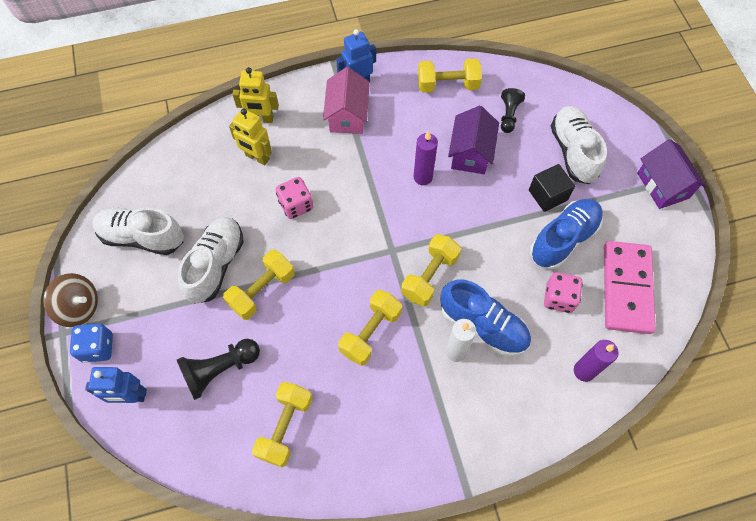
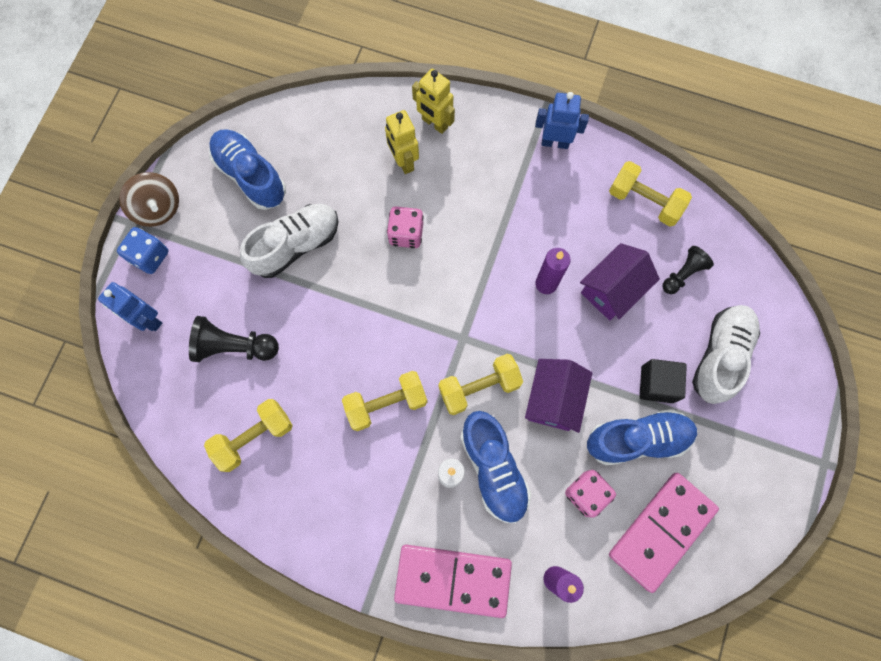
camera: 35 degrees right, 10 degrees up
white shoe [92,208,184,255] -> blue shoe [209,129,286,210]
yellow dumbbell [223,250,295,320] -> none
pink house [323,67,370,134] -> none
purple house [637,139,707,209] -> purple house moved to [525,359,592,433]
none -> pink domino [394,544,512,618]

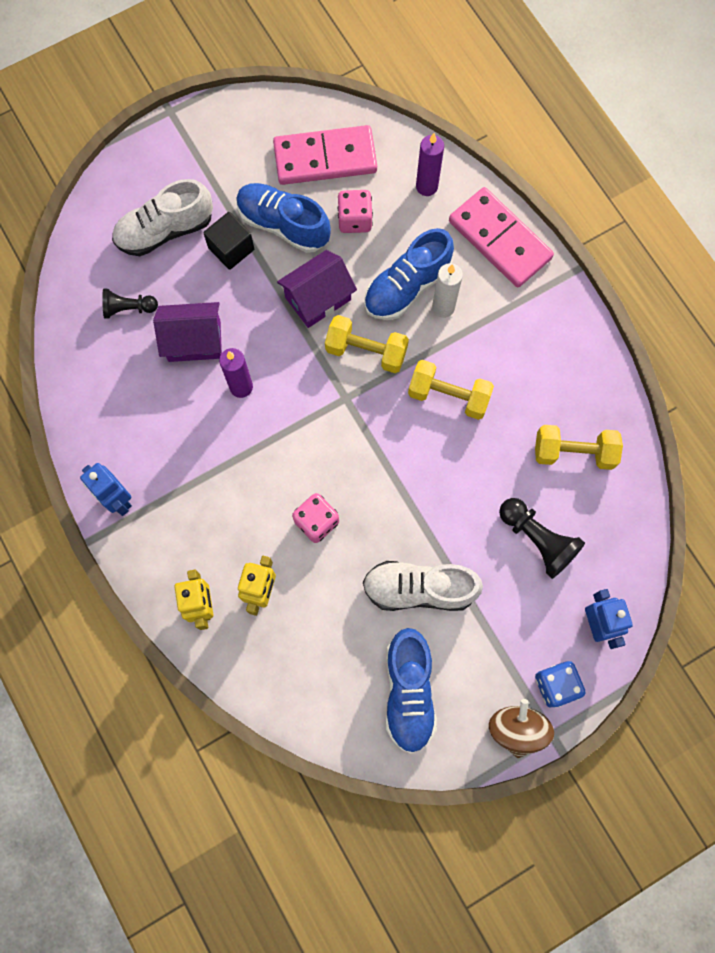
camera: 140 degrees left, 0 degrees up
blue shoe [460,411,531,523] -> blue shoe turned 150 degrees counterclockwise [364,228,454,320]
yellow dumbbell [609,161,692,226] -> none

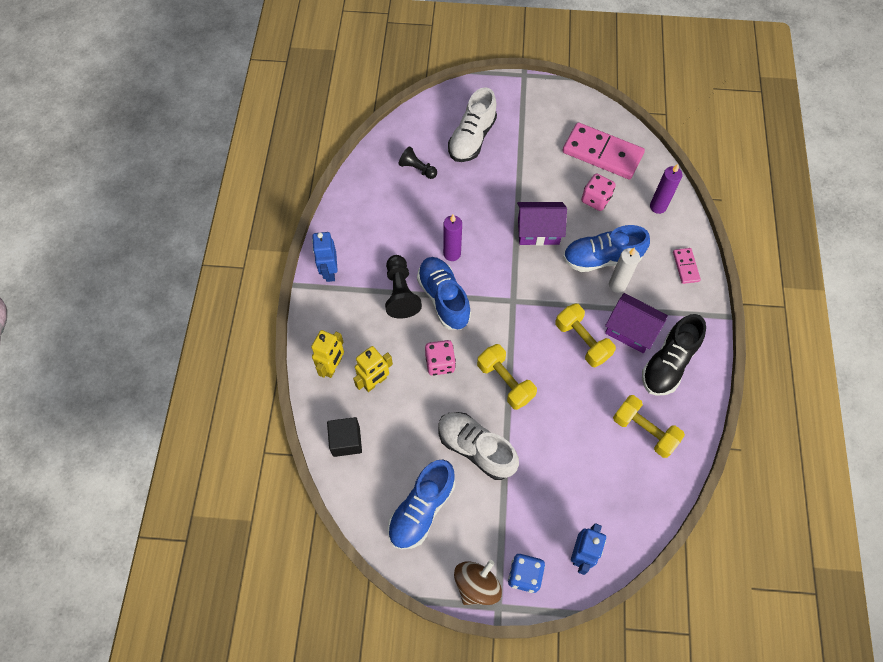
camera: 35 degrees right, 10 degrees down
white shoe [112,179,213,256] -> white shoe turned 75 degrees counterclockwise [448,87,497,162]
purple house [153,302,222,362] -> purple house moved to [605,293,668,353]
black cube [203,212,254,270] -> black cube moved to [327,417,362,457]
blue shoe [236,183,331,253] -> blue shoe moved to [417,257,471,330]
yellow dumbbell [325,315,409,373] -> yellow dumbbell moved to [477,344,537,410]
pink domino [449,187,554,287] -> pink domino [673,248,701,284], size x0.47
black pawn [499,498,585,579] -> black pawn moved to [385,255,422,319]
none -> black shoe [642,314,706,396]

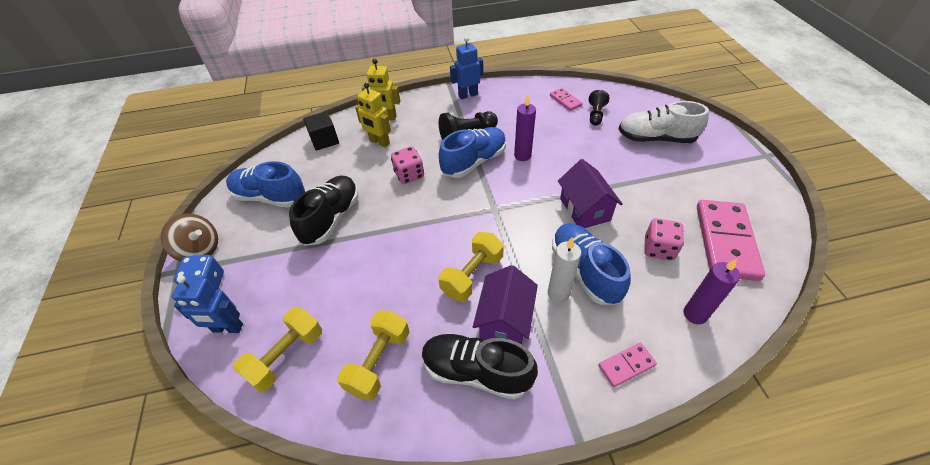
camera: 75 degrees right, 15 degrees down
white shoe [439,412,519,480] -> black shoe [289,176,359,246]
yellow dumbbell [477,344,537,410] -> yellow dumbbell moved to [233,307,322,393]
none -> pink domino [550,88,583,111]

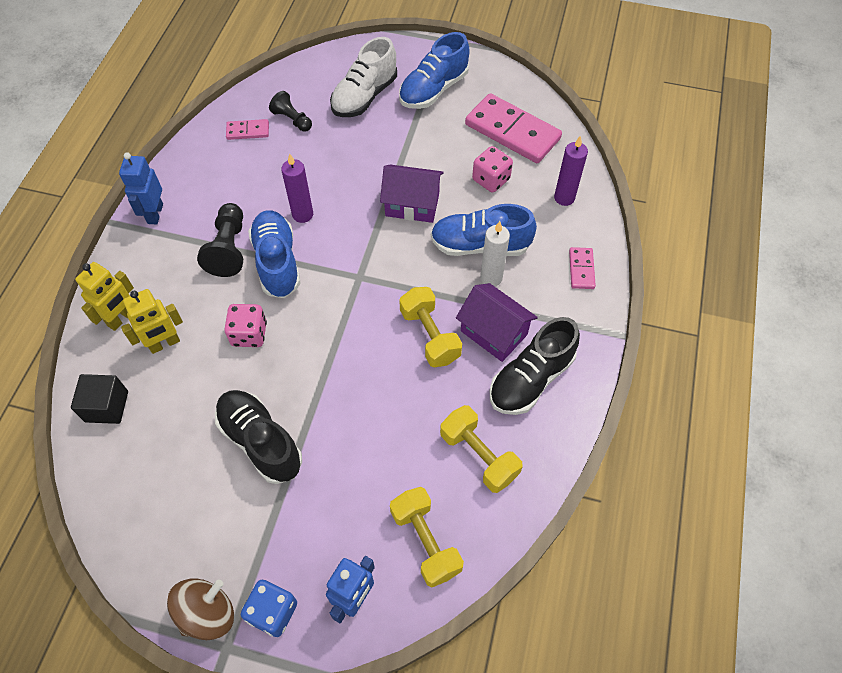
camera: 65 degrees left, 10 degrees up
blue shoe [226,161,305,208] -> blue shoe moved to [399,32,470,109]

